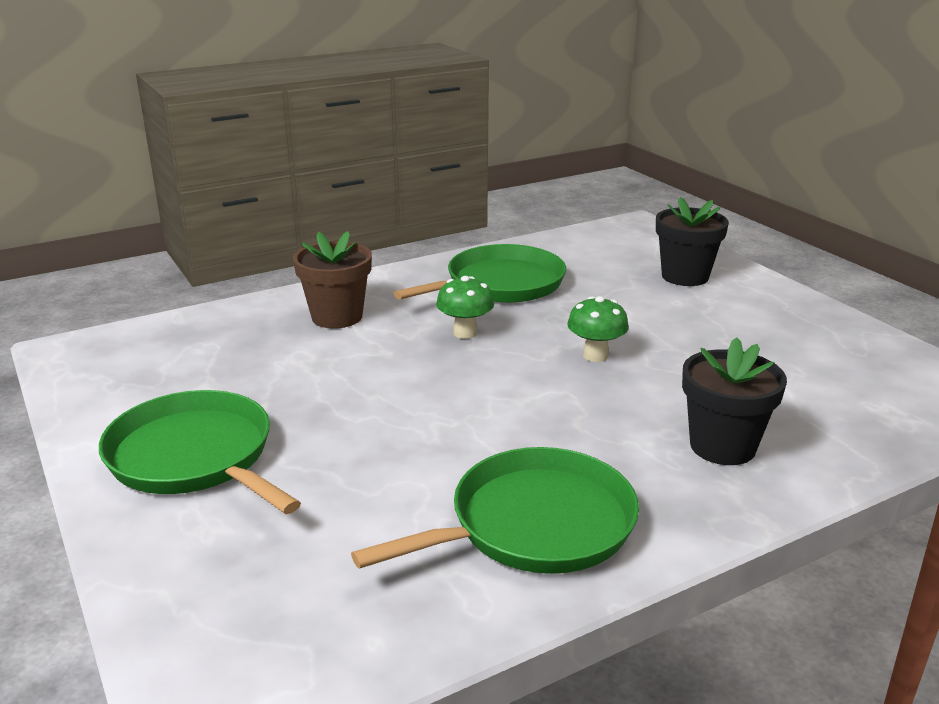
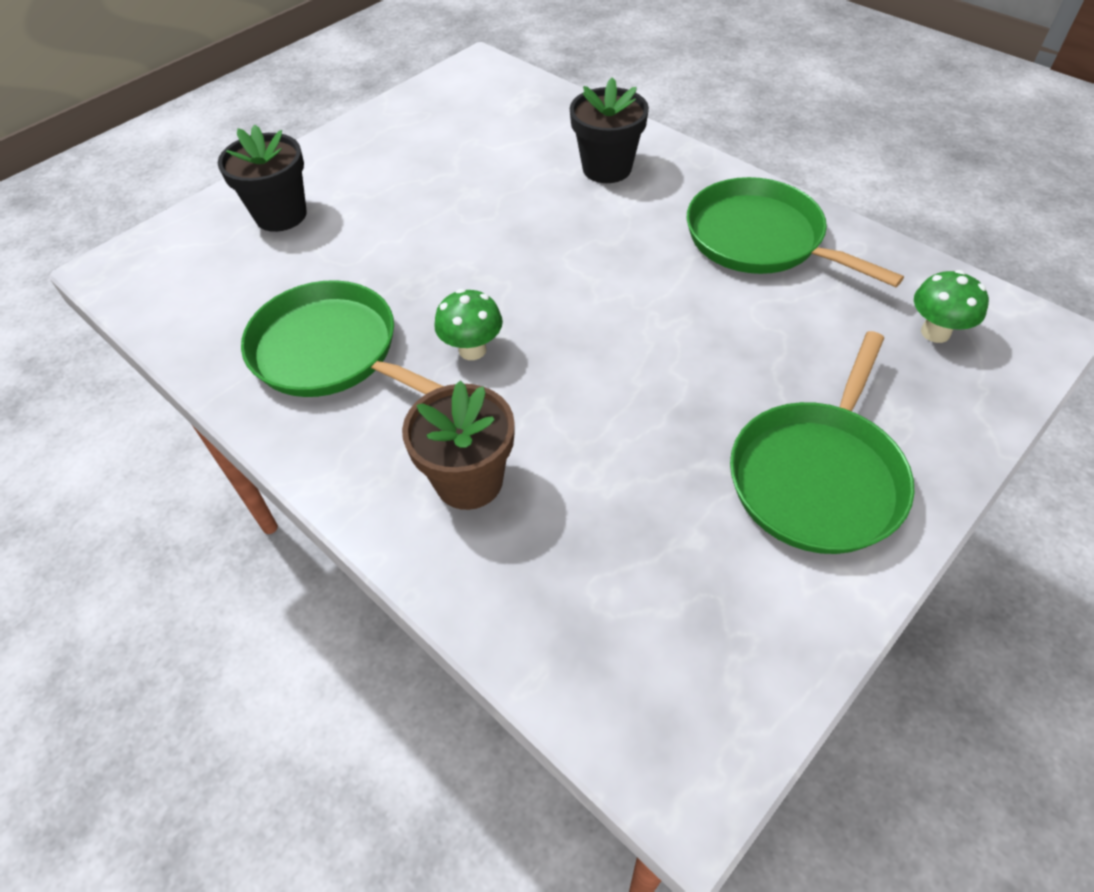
camera: 105 degrees left, 25 degrees up
green mushroom [567,296,629,362] -> green mushroom moved to [914,270,989,343]

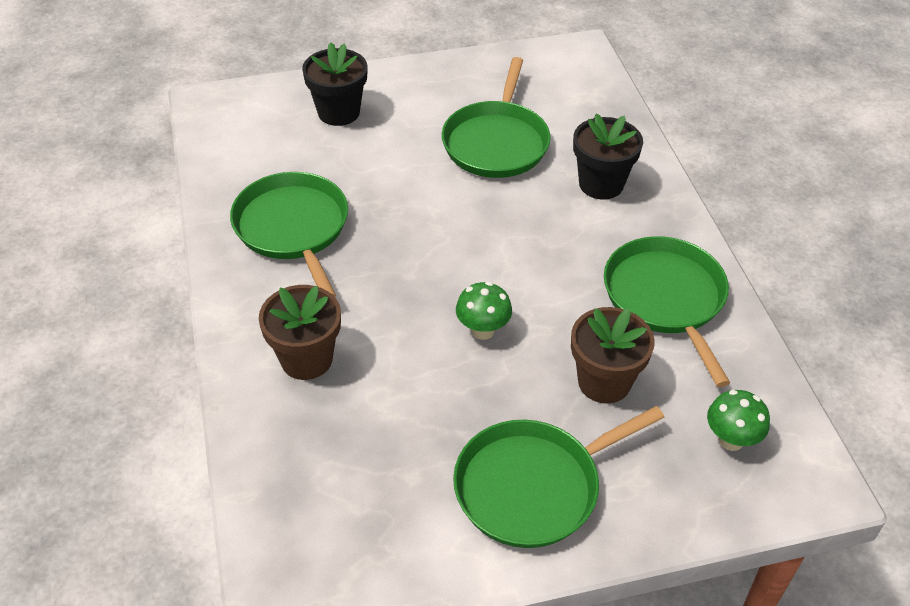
camera: 30 degrees right, 5 degrees down
green mushroom [434,289,503,360] -> green mushroom moved to [456,282,512,340]
none -> green pan [442,57,551,178]
none -> brown flower pot [571,307,655,404]

